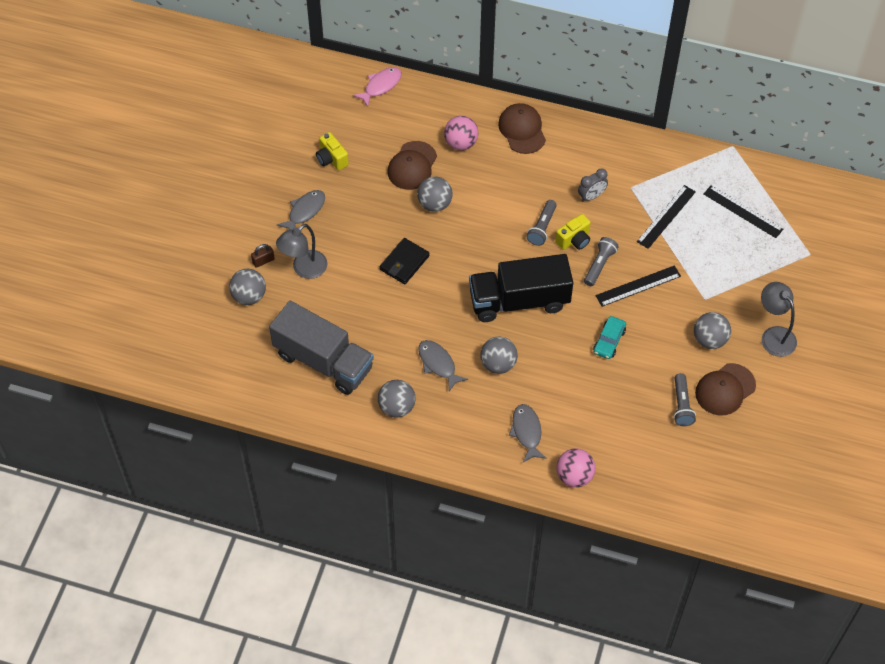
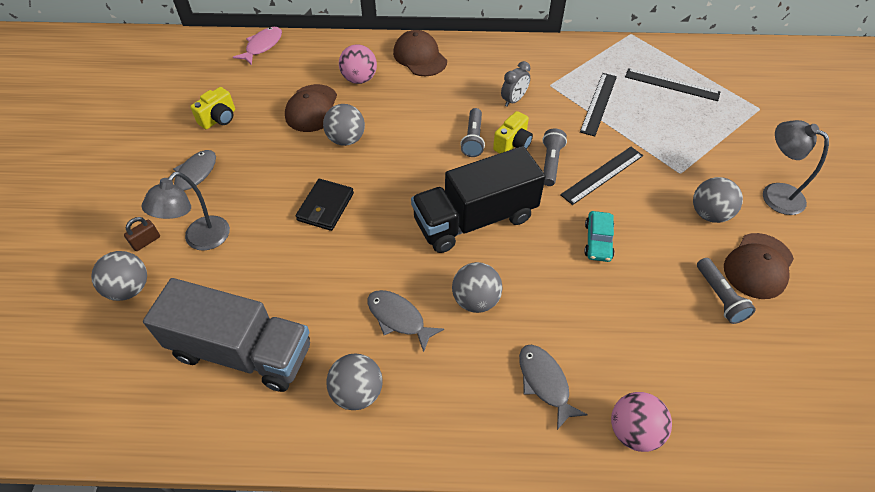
camera: 15 degrees left, 5 degrees down
yellow camera [316,132,349,171] -> yellow camera turned 90 degrees counterclockwise [190,87,235,129]

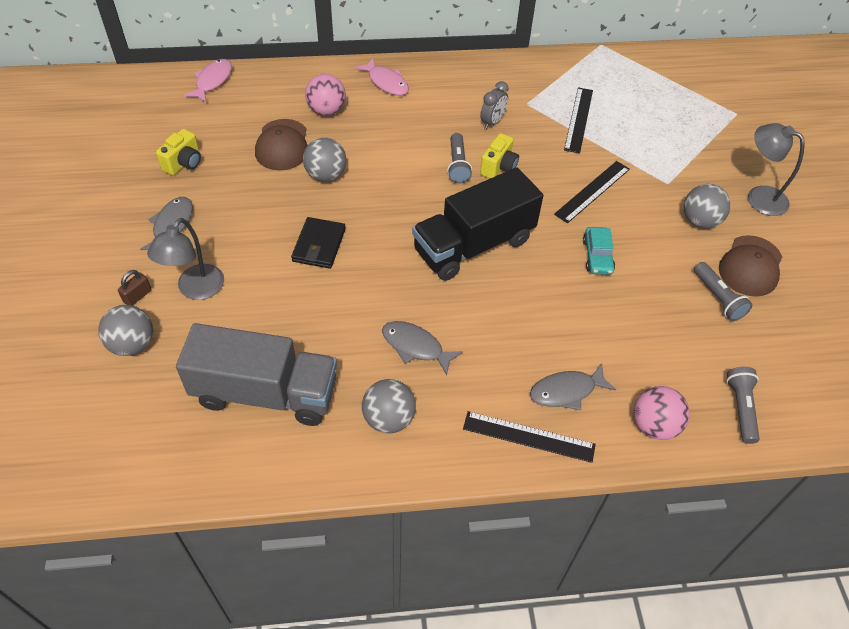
camera: 10 degrees left, 0 degrees up
brown cap [393,30,447,76] -> pink fish [355,58,409,95]
grey ball [452,262,502,313] -> none
grey fish [519,344,588,430] -> grey fish turned 75 degrees counterclockwise [530,364,616,410]
grey flashlight [542,128,567,186] -> grey flashlight moved to [726,367,760,444]
black ruler [625,68,720,101] -> black ruler moved to [463,411,596,463]

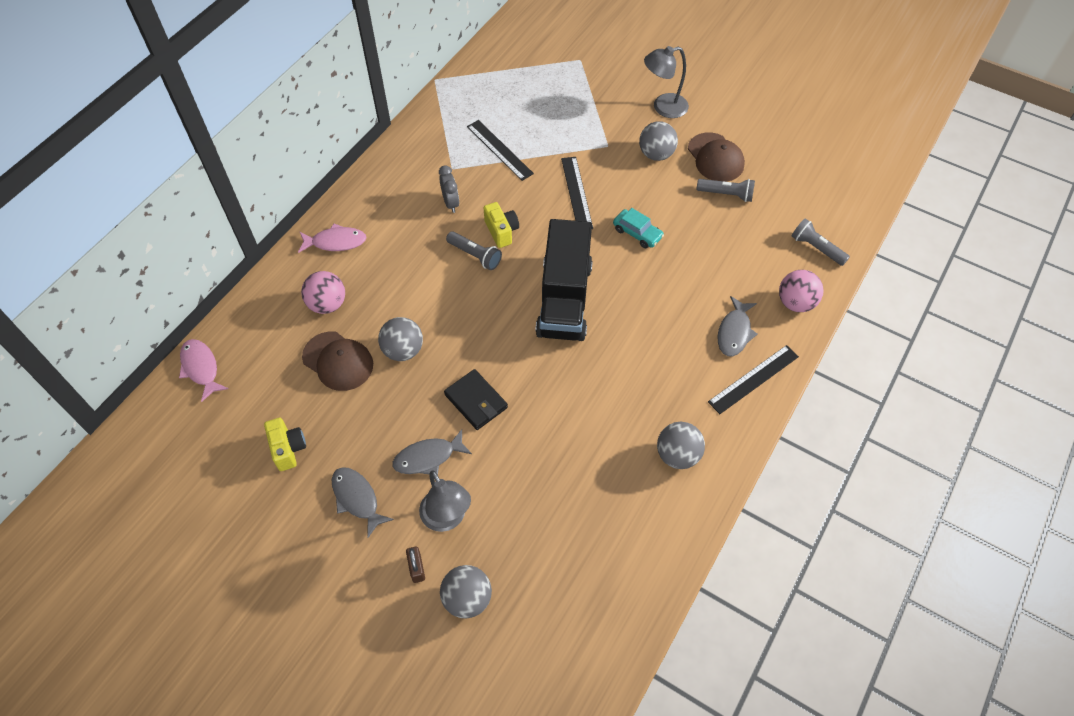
camera: 50 degrees left, 5 degrees up
grey truck [176,323,337,426] -> none
grey fish [382,321,463,375] -> grey fish moved to [393,429,472,475]

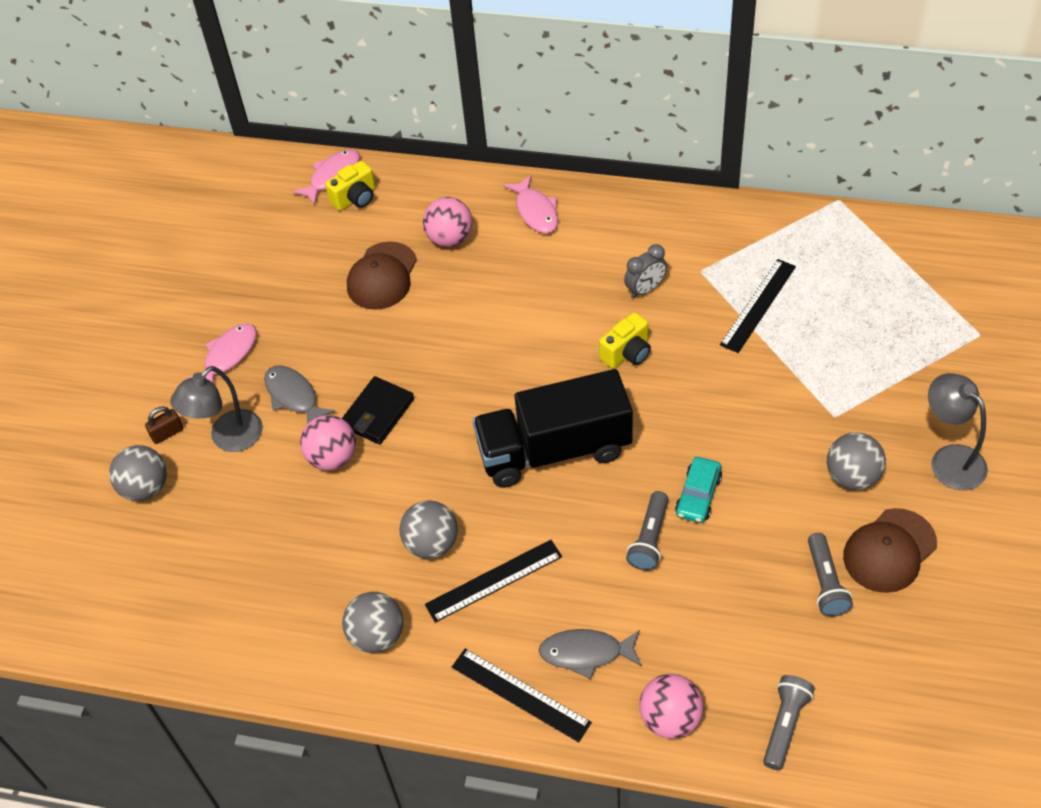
camera: 75 degrees right, 5 degrees down
yellow camera [264,418,306,471] -> yellow camera moved to [325,161,375,211]
grey fish [332,467,394,538] -> pink fish [186,323,257,383]
grey ball [378,317,423,361] -> grey ball moved to [399,500,458,559]
grey flashlight [446,231,502,270] -> grey flashlight moved to [626,491,668,571]
black ruler [561,157,593,229] -> black ruler moved to [425,540,562,623]
none -> pink ball [300,415,356,471]

